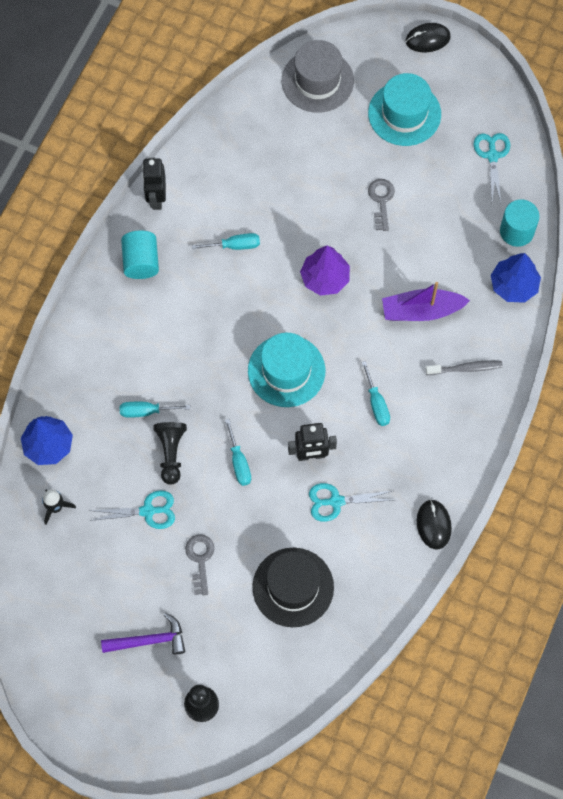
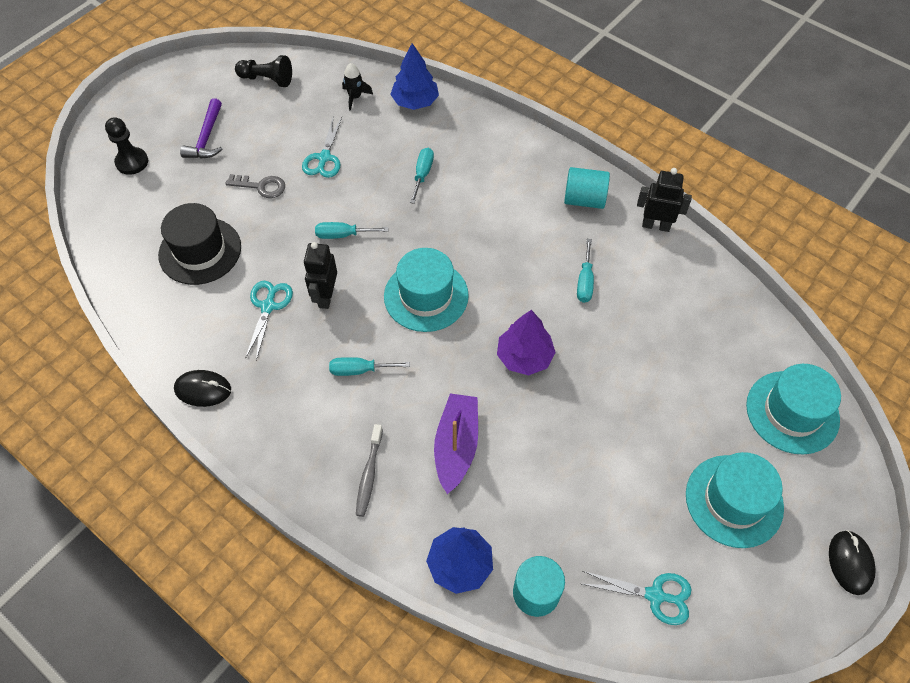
camera: 105 degrees right, 10 degrees down
black pawn [154,422,187,485] -> black pawn moved to [235,55,292,87]
grey hat [282,40,354,113] -> turquoise hat [746,364,841,455]
grey key [368,179,395,231] -> none

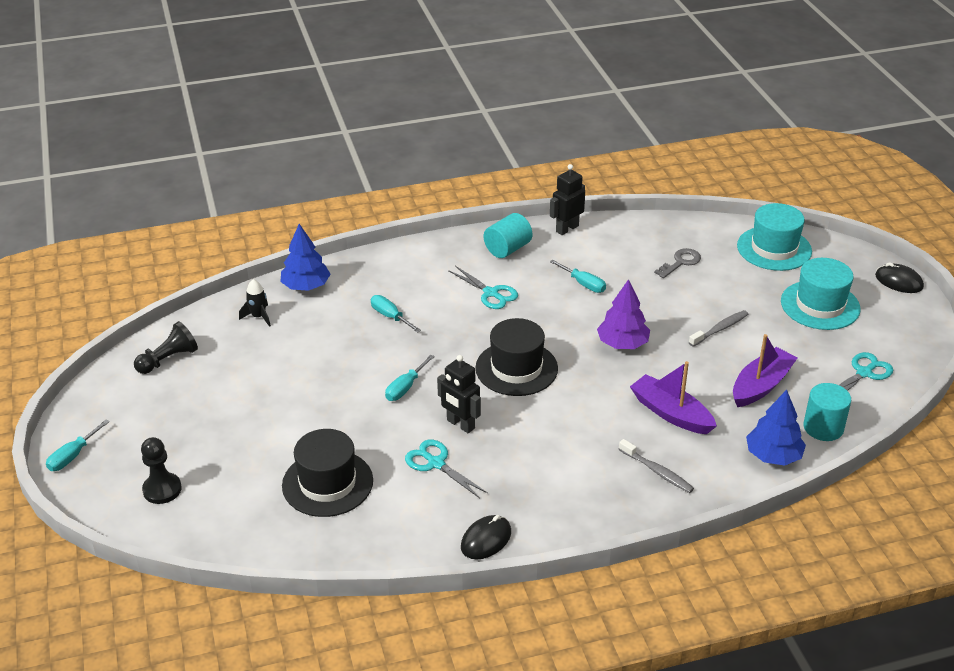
camera: 55 degrees left, 20 degrees down
purple hammer [180,98,223,159] -> none
grey key [225,174,285,198] -> grey key moved to [654,248,701,278]
turquoise scissors [302,117,342,178] -> turquoise scissors moved to [448,266,518,309]
turquoise screwdriver [329,357,410,376] -> turquoise screwdriver moved to [46,419,110,471]
turquoise hat [384,248,469,332] -> black hat [475,318,558,396]
none -> grey toothbrush [689,310,748,347]
none -> purple boat [733,334,798,407]

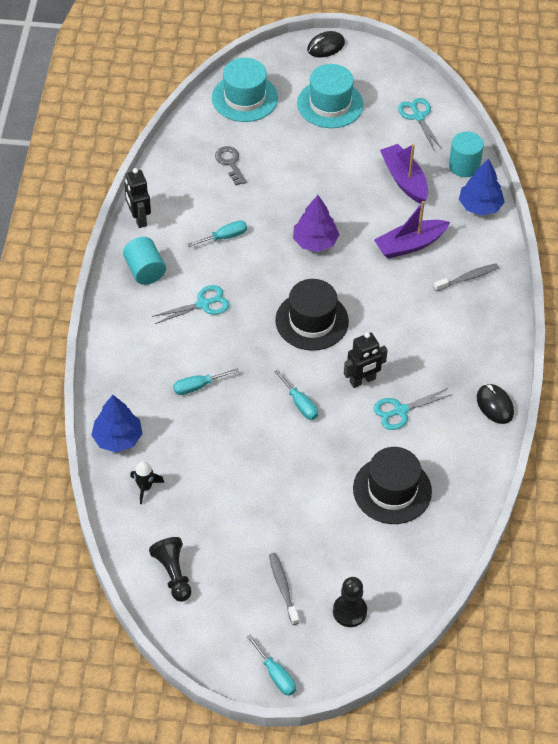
camera: 70 degrees left, 15 degrees up
grey toothbrush [689,310,748,347] -> grey toothbrush moved to [269,553,299,625]

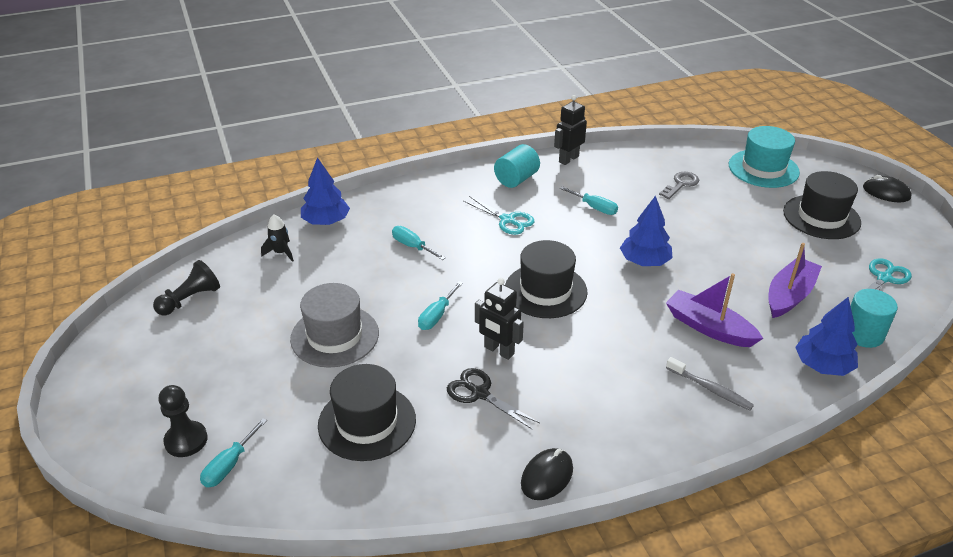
camera: 65 degrees right, 15 degrees down
turquoise screwdriver [247,634,296,696] -> turquoise screwdriver moved to [200,418,267,487]
grey toothbrush [269,553,299,625] -> none
purple tree [293,195,339,252] -> blue tree [620,195,673,266]
turquoise hat [297,64,363,128] -> black hat [783,171,861,239]
turquoise scissors [374,388,453,430] -> black scissors [447,368,540,430]
none -> grey hat [290,283,379,368]

